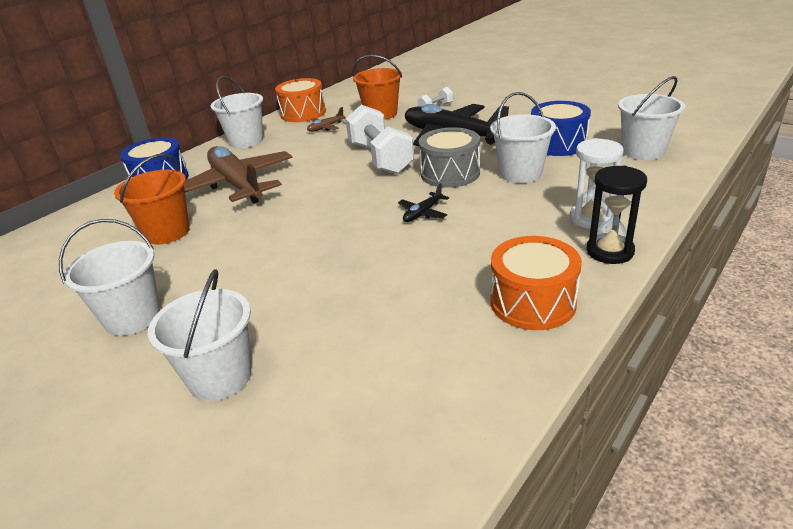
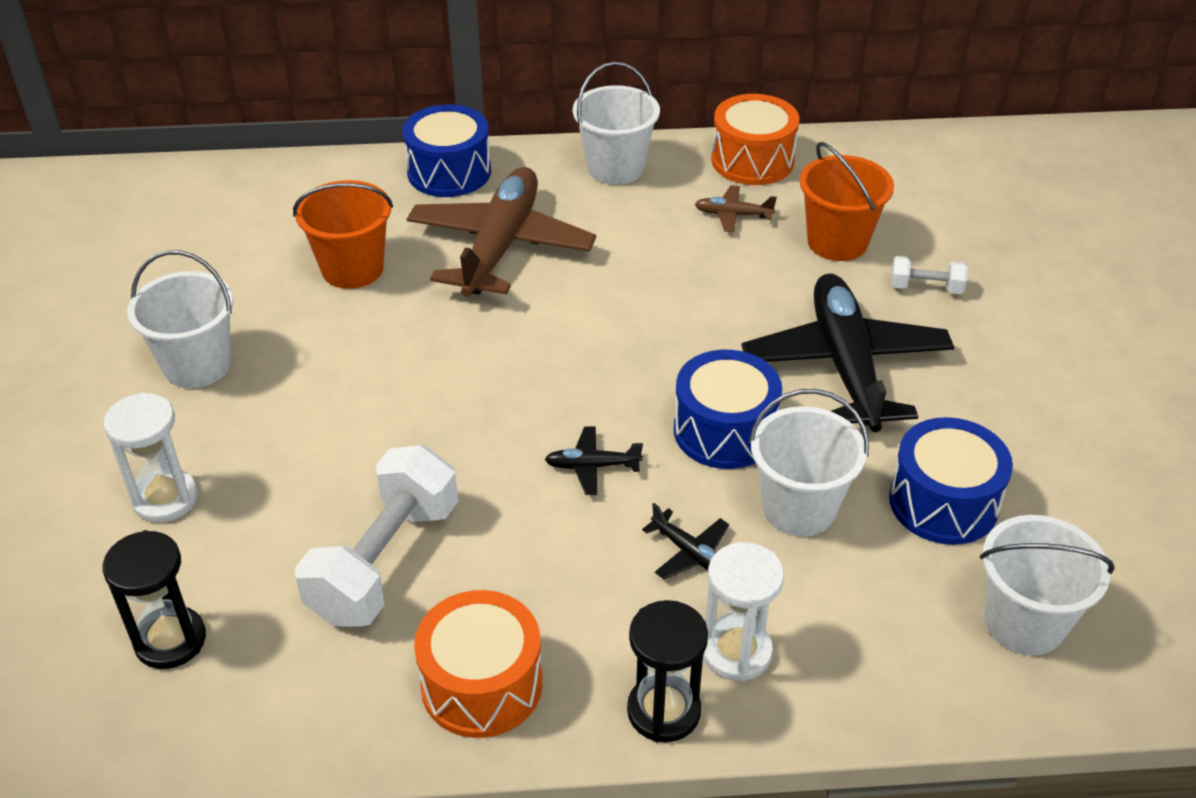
camera: 45 degrees right, 10 degrees up
white bucket [148,269,251,401] -> white hourglass [104,392,198,523]
white dumbbell [345,105,414,174] -> white dumbbell moved to [295,445,458,627]
grey drum [419,127,480,188] -> blue drum [674,350,782,469]
none -> black hourglass [102,530,206,669]
none -> black plane [642,503,729,579]

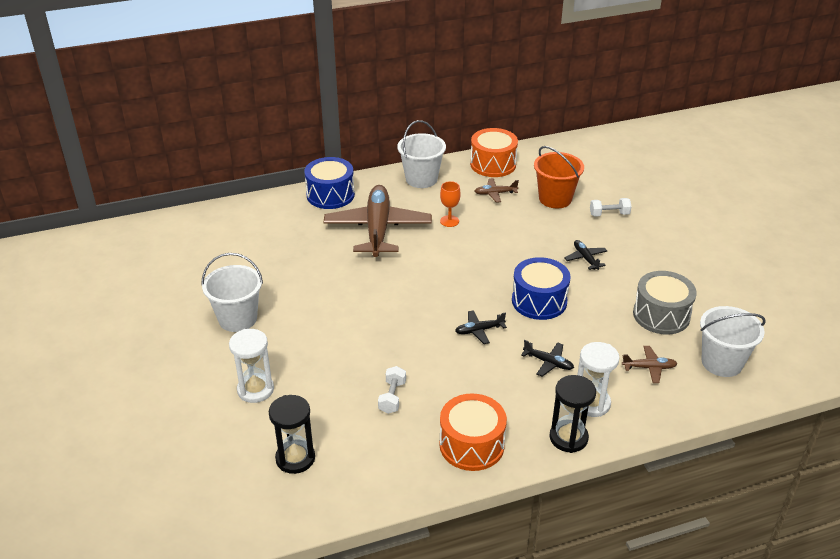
camera: 15 degrees left, 5 degrees down
orange bucket [293,180,393,289] -> none
white dumbbell [295,445,458,627] -> white dumbbell [378,366,406,414], size x0.47
black plane [742,273,954,432] -> black plane [564,240,607,270], size x0.41
white bucket [749,389,869,537] -> none
blue drum [889,417,1013,545] -> grey drum [633,271,697,335]
none -> orange goblet [440,181,461,227]
none -> brown plane [622,346,677,383]

